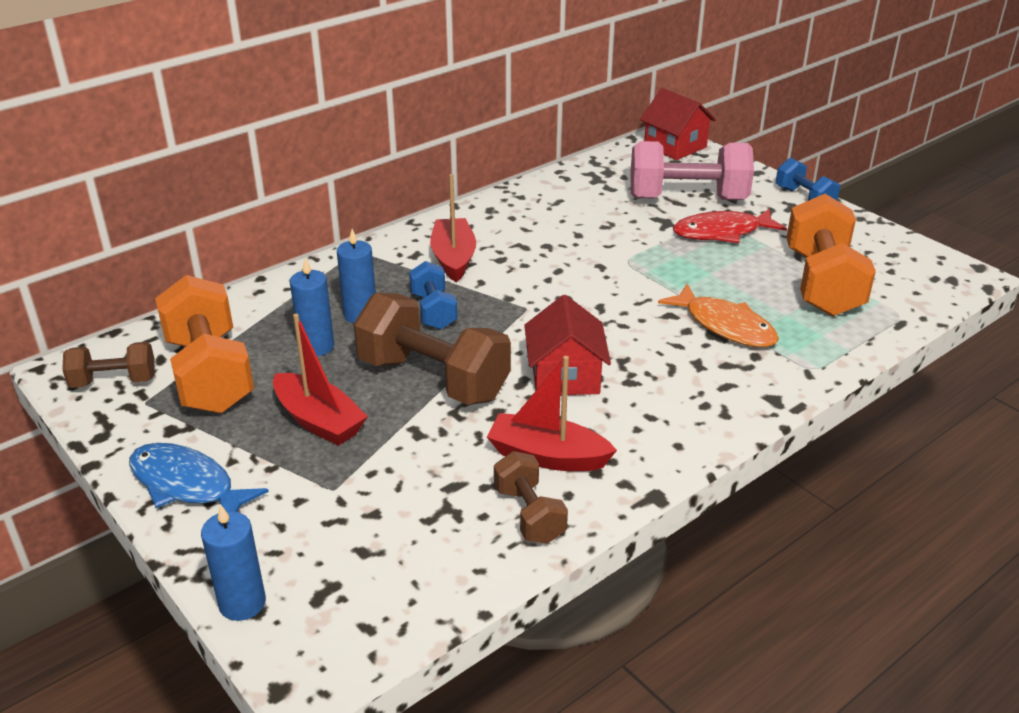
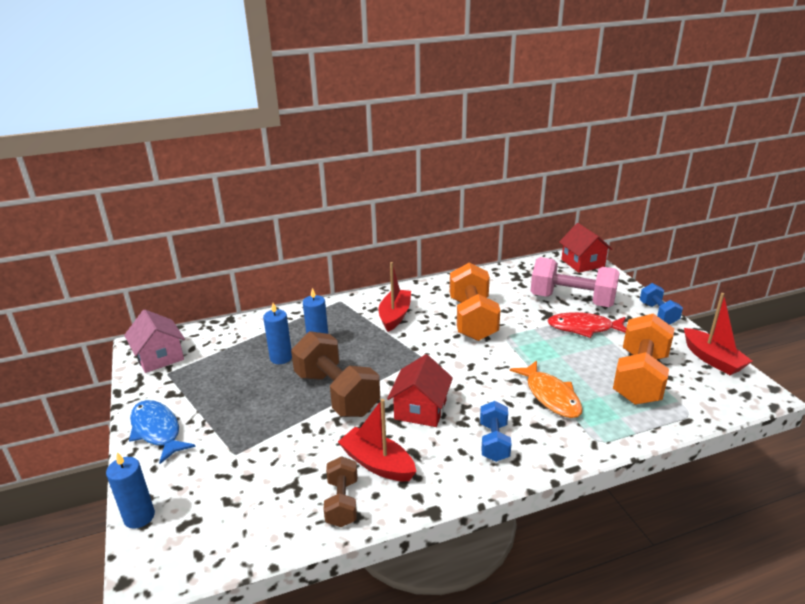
camera: 20 degrees right, 5 degrees down
brown dumbbell [62,342,155,388] -> pink house [124,309,185,373]
orange dumbbell [155,275,254,413] -> orange dumbbell moved to [450,263,501,341]
red boat [273,314,368,446] -> red boat moved to [684,293,753,375]
blue dumbbell [409,261,458,330] -> blue dumbbell moved to [480,401,511,462]

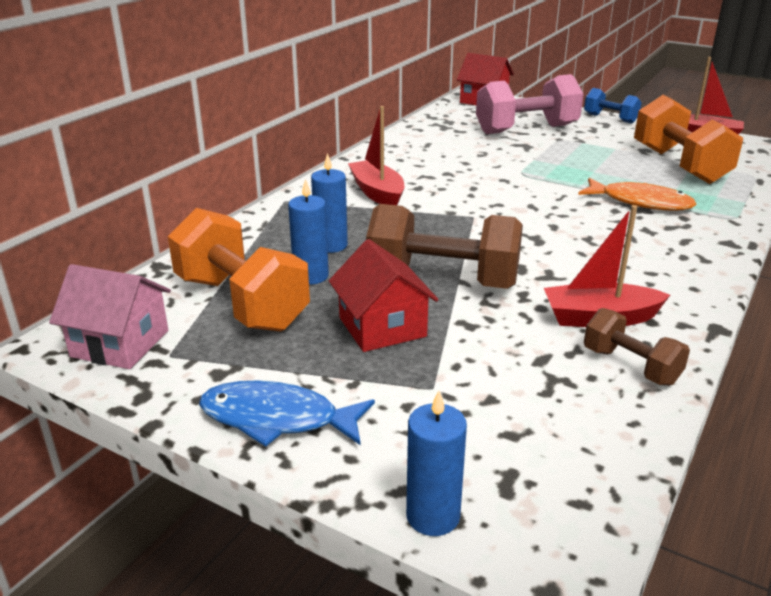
camera: 40 degrees left, 0 degrees up
red house [387,354,453,427] -> red house moved to [329,239,438,352]
orange dumbbell [450,263,501,341] -> orange dumbbell moved to [168,208,310,332]
blue dumbbell [480,401,511,462] -> none
red fish [547,312,626,338] -> none

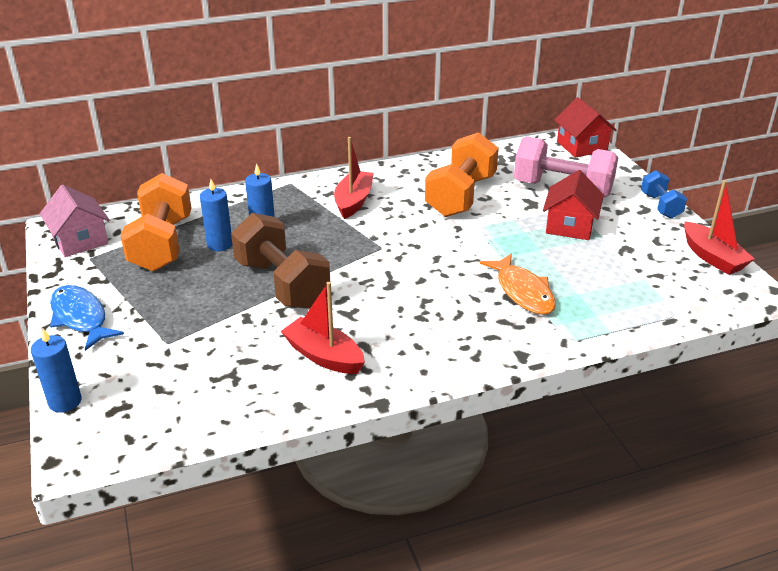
camera: 40 degrees right, 5 degrees up
red house [329,239,438,352] -> red house moved to [543,170,604,240]
brown dumbbell [584,308,690,386] -> none
orange dumbbell [634,95,743,184] -> orange dumbbell moved to [425,132,499,217]

